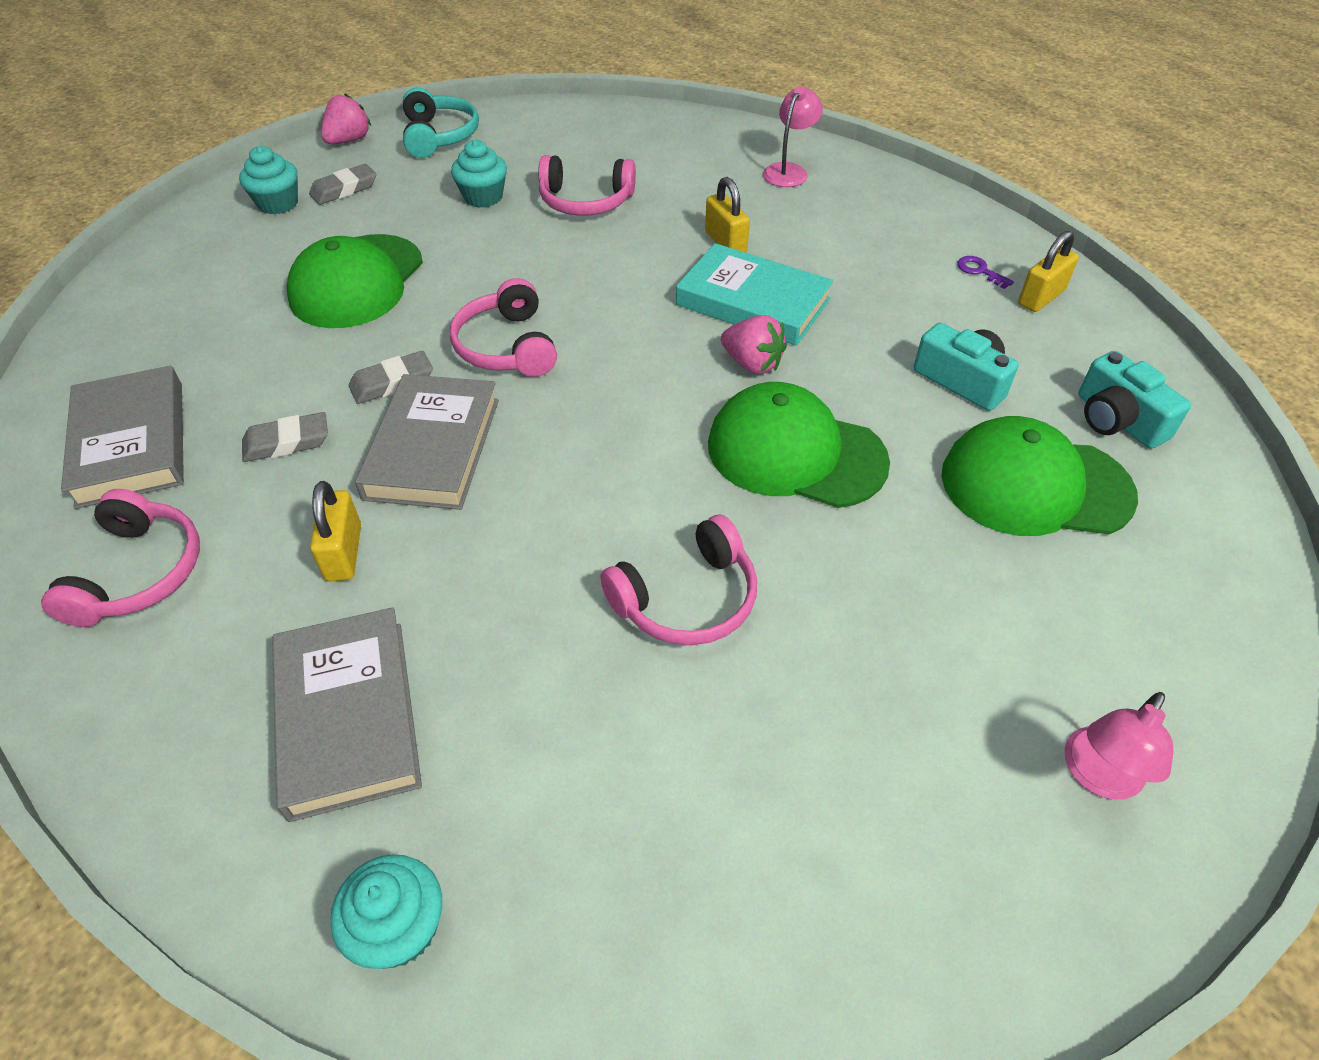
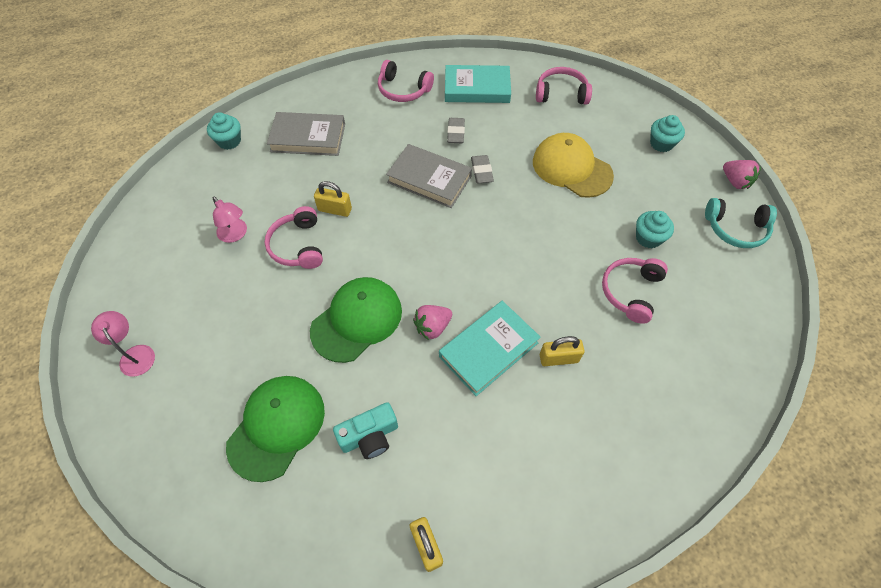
camera: 110 degrees right, 10 degrees up
grey book [61,366,184,509] -> turquoise book [445,65,511,103]
green cap [286,234,423,328] -> yellow cap [533,133,614,198]
grey eraser [309,164,376,205] -> none
yellow padlock [310,481,361,581] -> yellow padlock moved to [314,181,352,217]
pink headphones [450,278,557,377] -> pink headphones moved to [536,67,592,105]
pink lamp [763,86,823,187] -> pink lamp moved to [213,197,247,243]
purple key [957,256,1014,289] -> none
turquoise camera [1079,351,1191,449] -> none

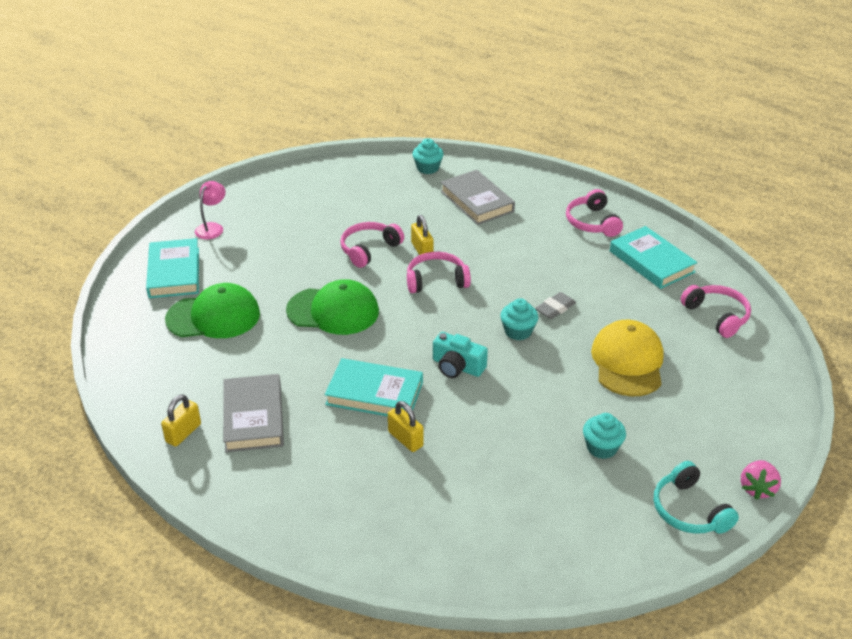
camera: 55 degrees right, 20 degrees down
pink lamp [213,197,247,243] -> none
turquoise camera [333,402,398,459] -> turquoise camera moved to [433,332,488,378]
grey book [386,144,472,208] -> grey book moved to [223,374,284,452]
pink strawberry [413,305,452,340] -> none
grey eraser [447,118,465,143] -> none
pink headphones [602,258,668,324] -> pink headphones moved to [407,252,471,293]
turquoise cupcake [650,115,685,152] -> turquoise cupcake moved to [500,298,538,340]
none -> turquoise book [146,238,199,298]

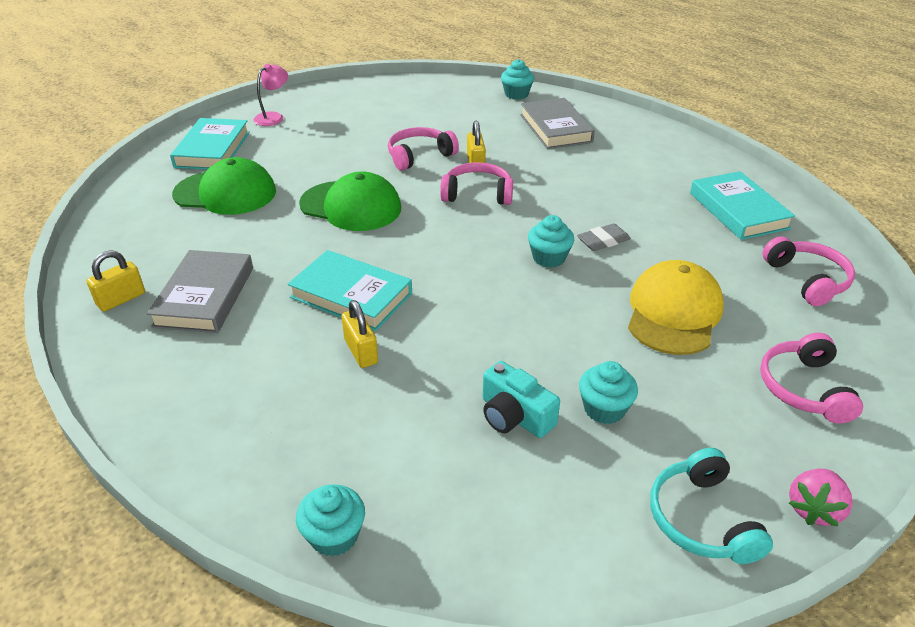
camera: 15 degrees right, 0 degrees up
turquoise camera [433,332,488,378] -> turquoise camera moved to [483,361,560,438]
pink headphones [566,189,623,237] -> pink headphones moved to [760,333,863,424]
none -> turquoise cupcake [296,484,365,556]

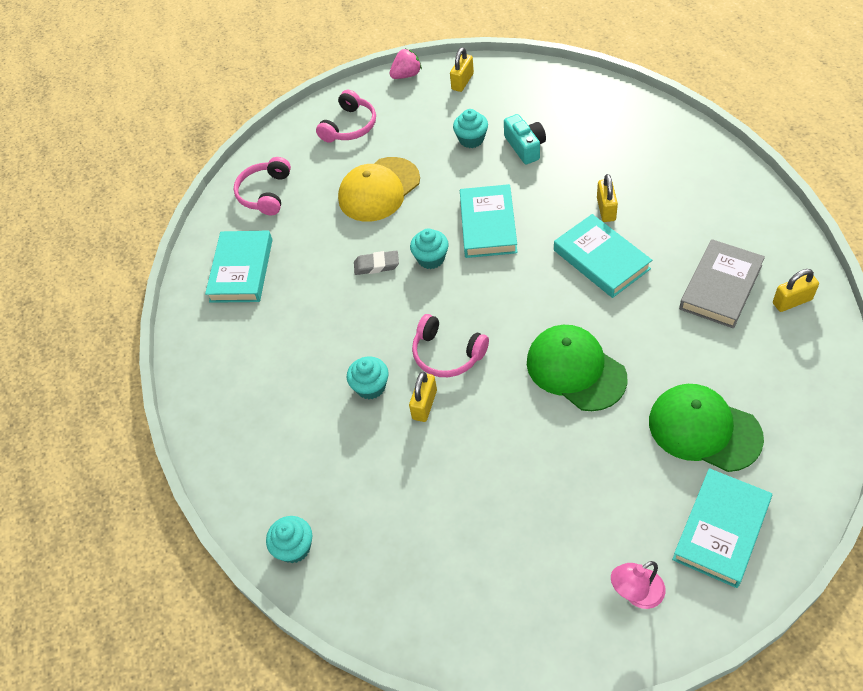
camera: 150 degrees left, 15 degrees up
turquoise cupcake [296,484,365,556] -> turquoise cupcake moved to [347,356,389,399]
pink headphones [388,127,459,170] -> none
grey book [520,98,595,149] -> none
turquoise headphones [650,448,773,564] -> yellow padlock [450,47,474,92]
none -> turquoise book [460,184,518,258]

